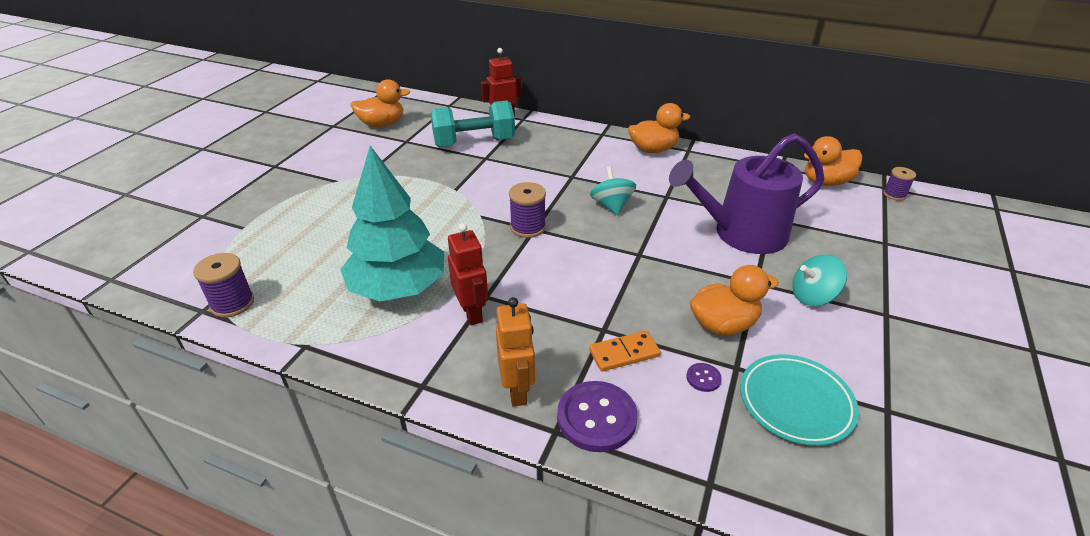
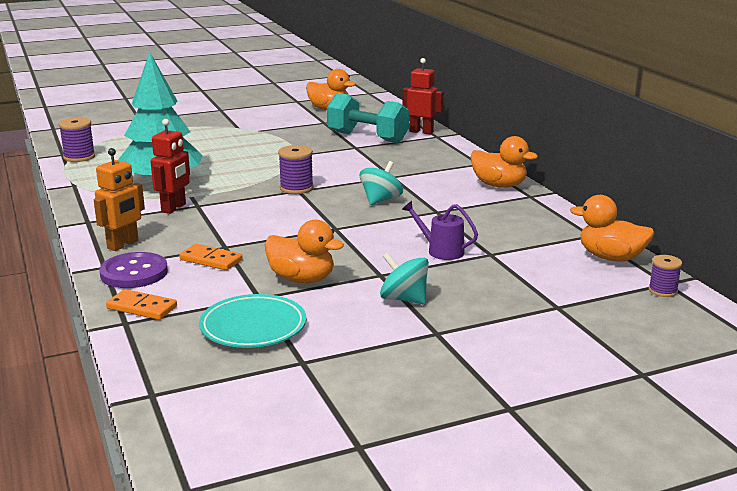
camera: 45 degrees right, 15 degrees down
purple watering can [669,133,824,254] -> purple watering can [402,201,478,260], size x0.46
purple button [686,363,722,392] -> none
none -> orange domino [106,289,177,320]

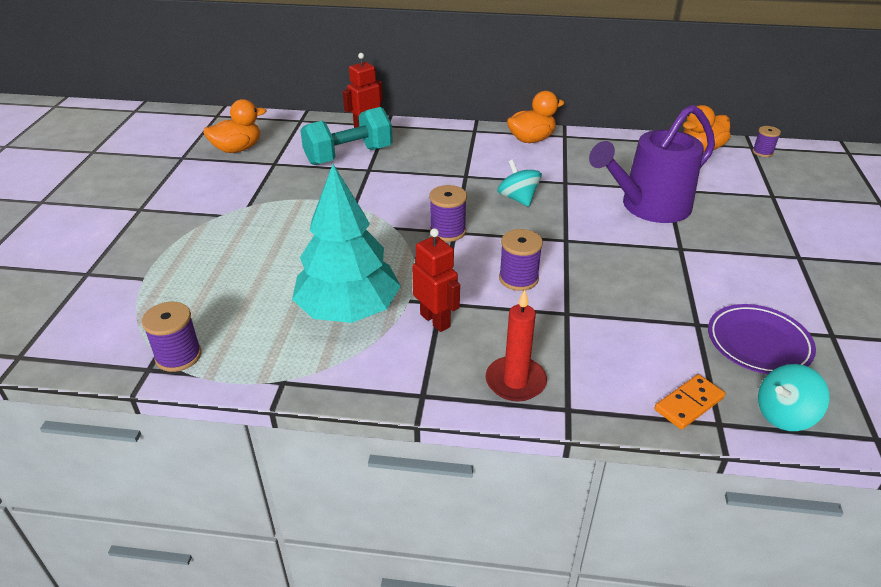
camera: 60 degrees left, 15 degrees up
orange robot [94,148,145,251] -> red candle [486,289,547,402]
purple button [99,252,168,288] -> none
orange domino [179,244,243,270] -> none
turquoise plate [199,294,306,348] -> purple plate [708,304,816,374]
orange duck [265,220,344,283] -> none
turquoise spinning top [380,252,429,304] -> turquoise spinning top moved to [758,364,829,431]
purple watering can [402,201,478,260] -> purple watering can [589,105,715,223], size x2.18
none -> purple spool [499,229,543,291]

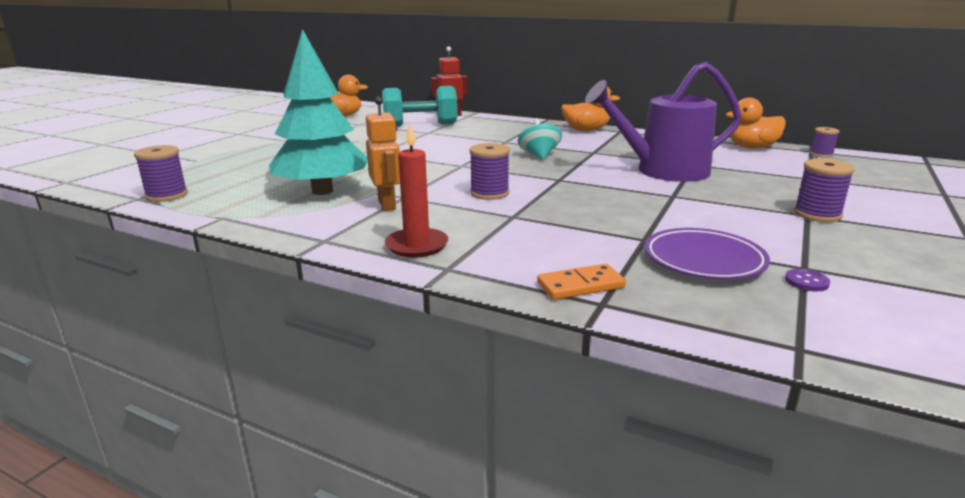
camera: 20 degrees right, 15 degrees down
red robot [412,228,460,332] -> orange robot [366,97,400,211]
purple spool [429,185,467,242] -> purple spool moved to [794,159,855,222]
turquoise spinning top [758,364,829,431] -> none
none -> purple button [785,269,830,291]

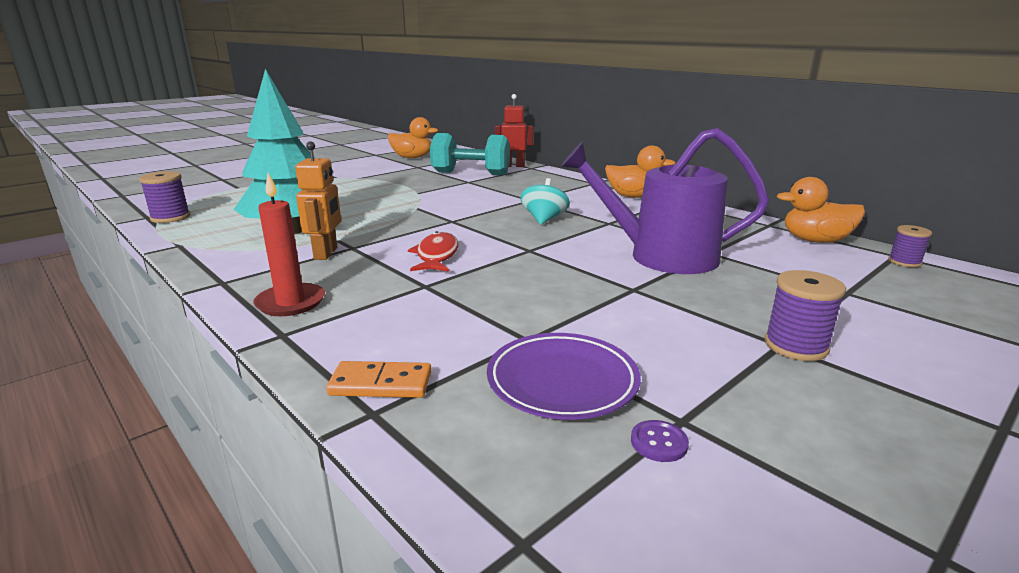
camera: 20 degrees right, 0 degrees up
purple spool [469,143,510,200] -> red fish [408,231,458,272]

